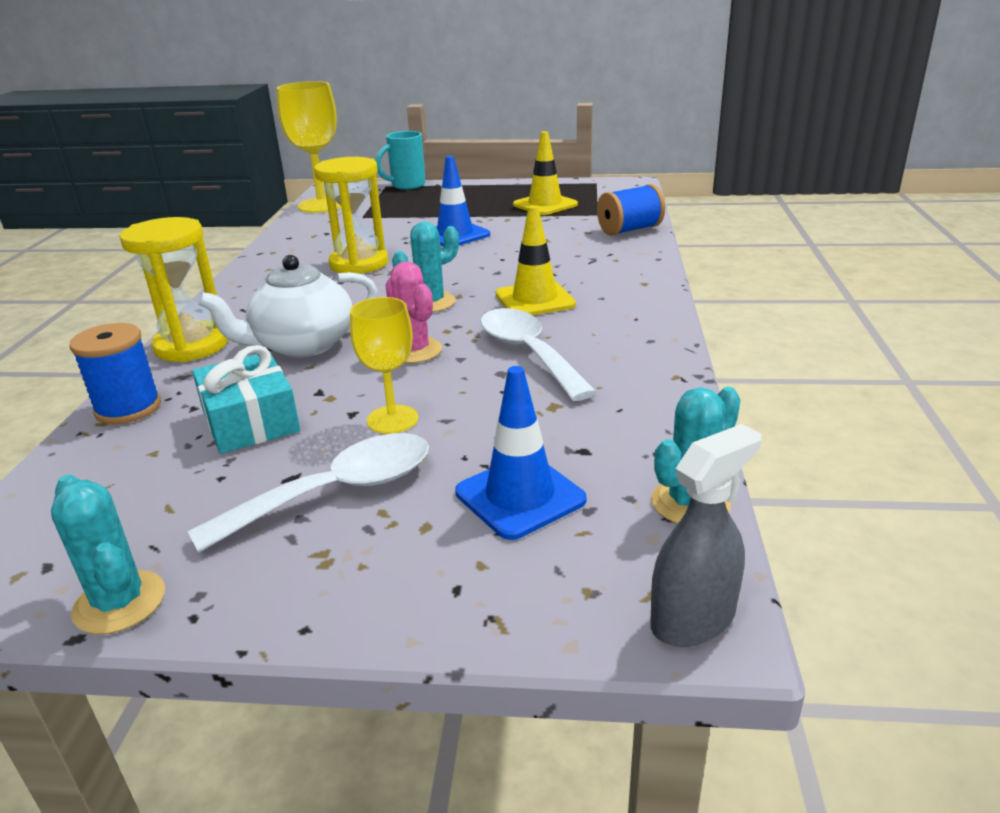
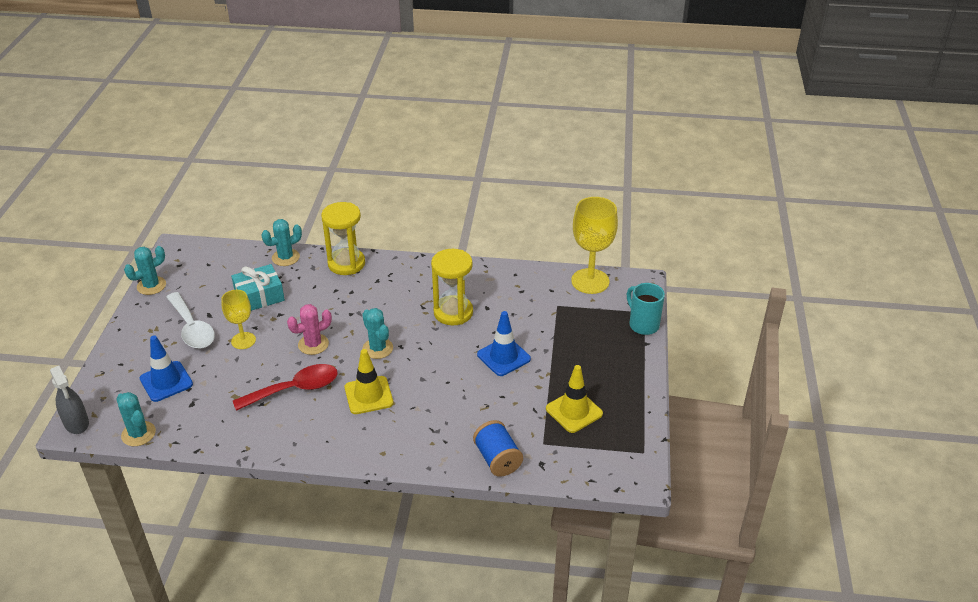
camera: 90 degrees right, 10 degrees up
blue spool [69,323,161,424] -> turquoise cactus [262,219,302,266]
white teapot [197,255,378,358] -> none
white spoon [480,308,597,401] -> red spoon [233,364,338,411]

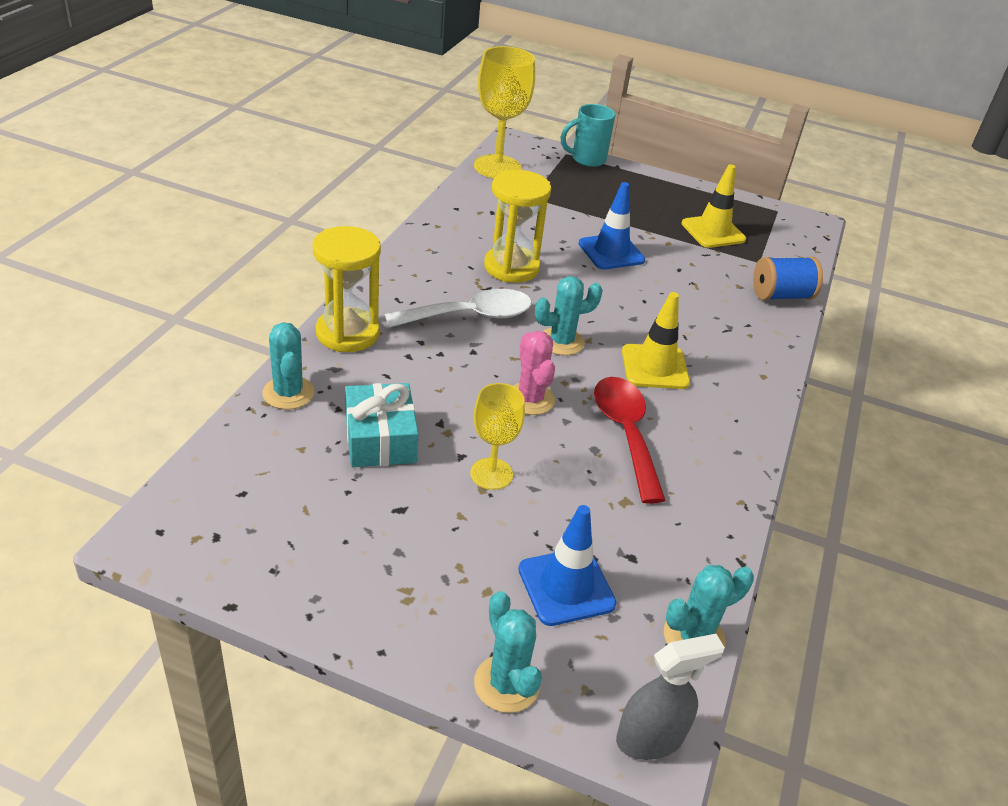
camera: 80 degrees left, 0 degrees up
turquoise cactus [124,246,166,295] -> turquoise cactus moved to [474,591,542,713]
white spoon [166,292,215,348] -> white spoon moved to [385,289,532,328]

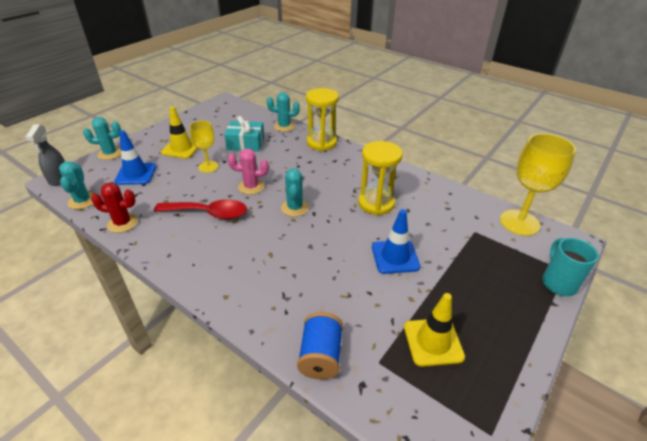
camera: 110 degrees right, 0 degrees up
white spoon [385,289,532,328] -> none
yellow traffic cone [622,292,690,389] -> yellow traffic cone moved to [161,107,198,159]
none -> red cactus [91,182,138,233]

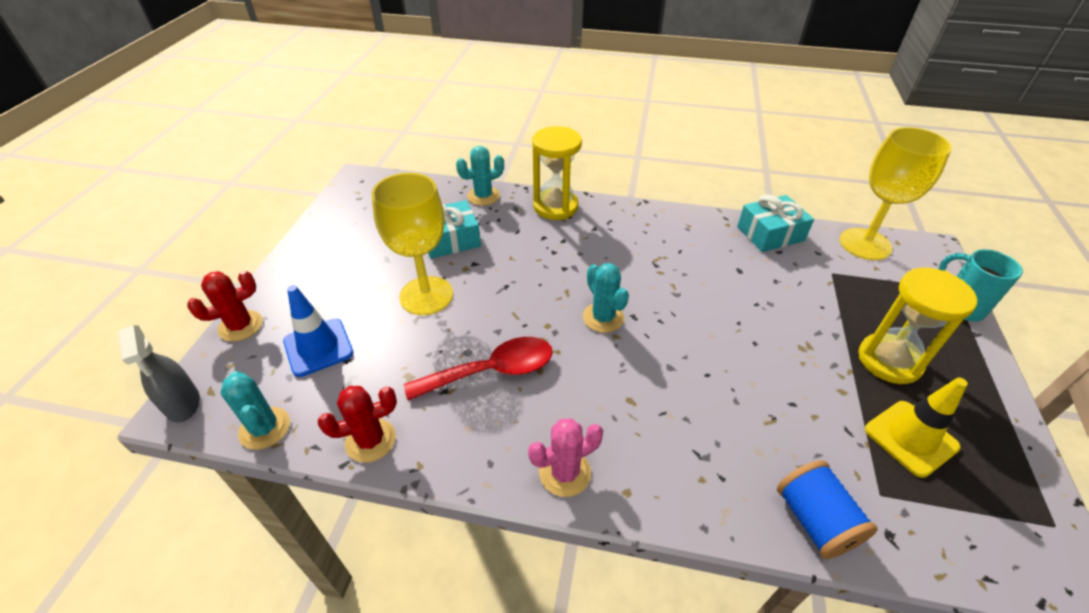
camera: 25 degrees left, 5 degrees up
turquoise cactus [83,117,121,160] -> red cactus [187,270,263,342]
yellow traffic cone [161,107,198,159] -> none
yellow goblet [189,121,218,173] -> yellow goblet [371,173,453,315], size x1.68
pink cactus [228,148,269,195] -> pink cactus moved to [528,418,603,497]
yellow hourglass [358,141,403,215] -> yellow hourglass moved to [858,268,977,384]
blue traffic cone [372,209,421,274] -> none
none -> turquoise gift [737,194,814,252]

